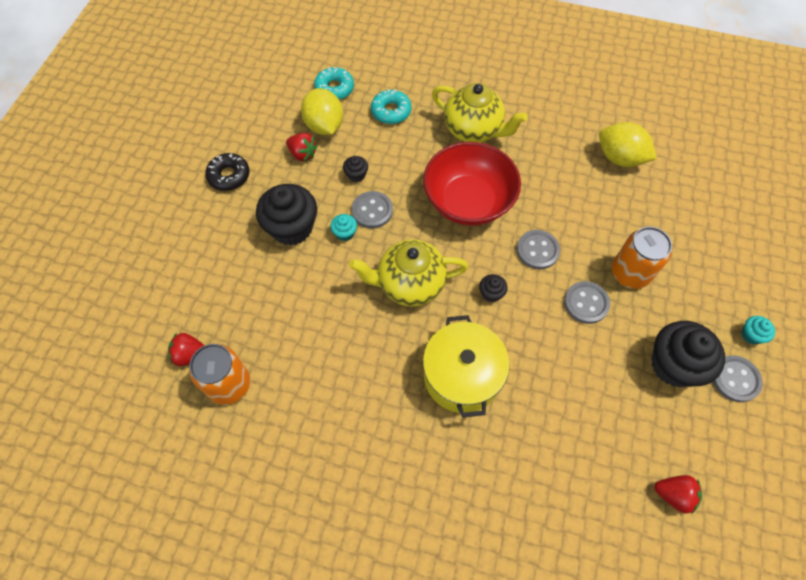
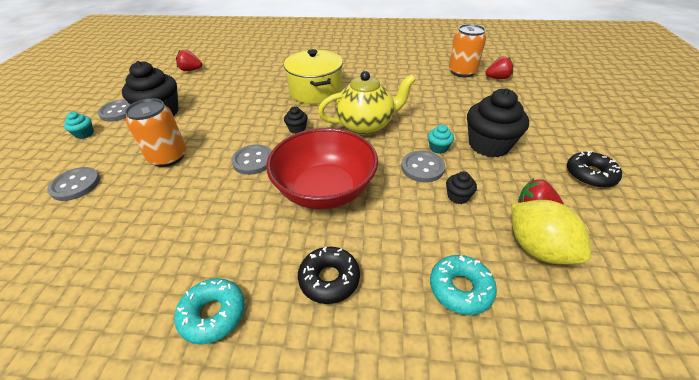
camera: 170 degrees right, 20 degrees down
turquoise donut [314,67,354,100] -> turquoise donut moved to [174,278,245,344]
yellow teapot [432,83,528,143] -> black donut [298,246,360,304]
grey button [564,281,610,324] -> grey button moved to [47,167,100,201]
yellow lemon [599,122,657,167] -> none

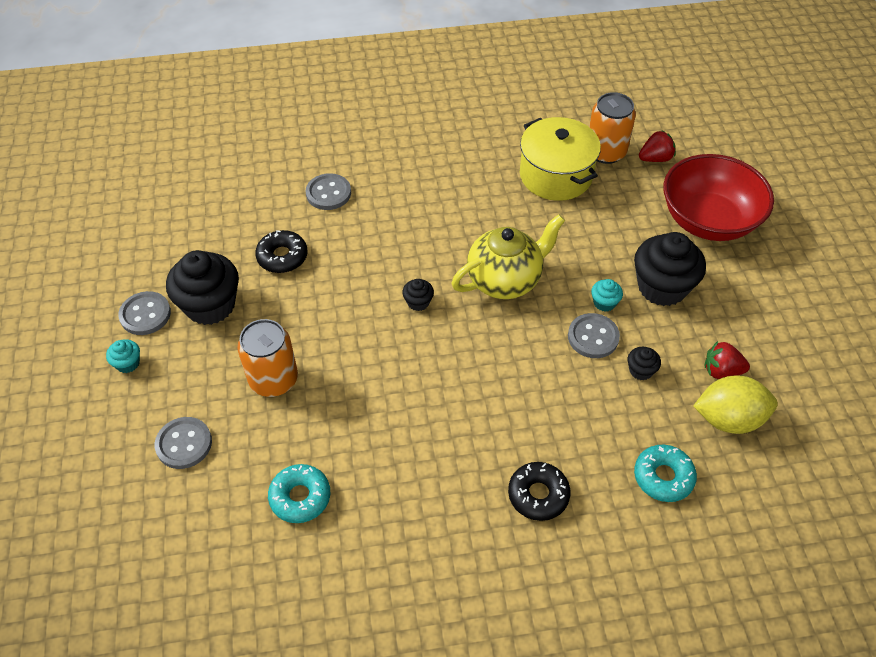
camera: 15 degrees left, 10 degrees up
turquoise donut [174,278,245,344] -> turquoise donut moved to [268,464,330,523]
red strawberry [176,50,202,71] -> none
grey button [231,144,272,175] -> grey button moved to [306,173,351,210]
red bowl [266,128,378,209] -> red bowl moved to [663,154,774,241]
yellow pot [284,49,343,104] -> yellow pot moved to [520,117,601,201]
yellow lemon [511,200,591,265] -> yellow lemon turned 45 degrees counterclockwise [693,375,778,434]
black donut [567,151,622,188] -> black donut moved to [255,230,307,273]

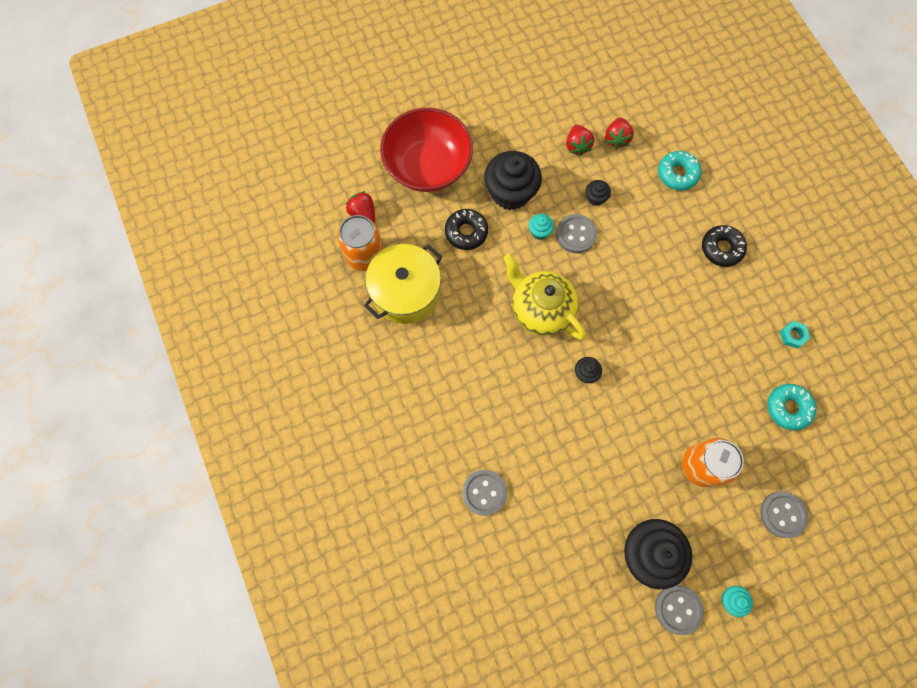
camera: 105 degrees left, 20 degrees up
black donut [255,230,307,273] -> black donut moved to [445,209,488,250]
yellow lemon [693,375,778,434] -> red strawberry [605,118,634,149]
none -> turquoise nut [780,321,810,348]

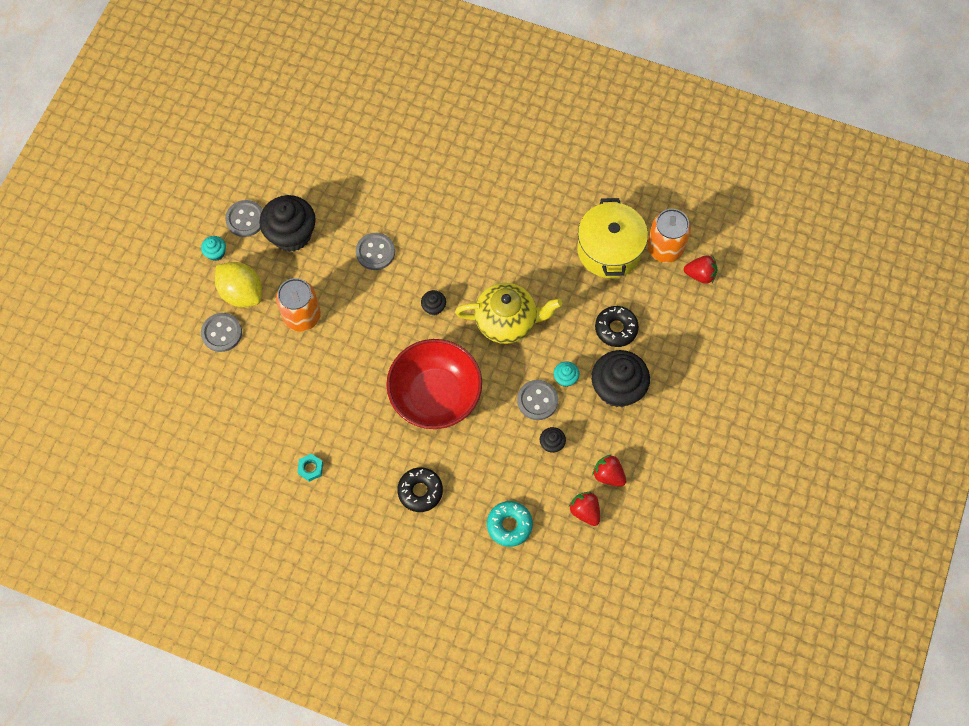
camera: 135 degrees right, 5 degrees down
red bowl [380,108,473,192] -> red bowl moved to [386,339,482,429]
grey button [462,470,507,516] -> grey button moved to [356,233,395,270]
turquoise donut [768,384,816,430] -> none
none -> yellow lemon [215,262,262,307]

